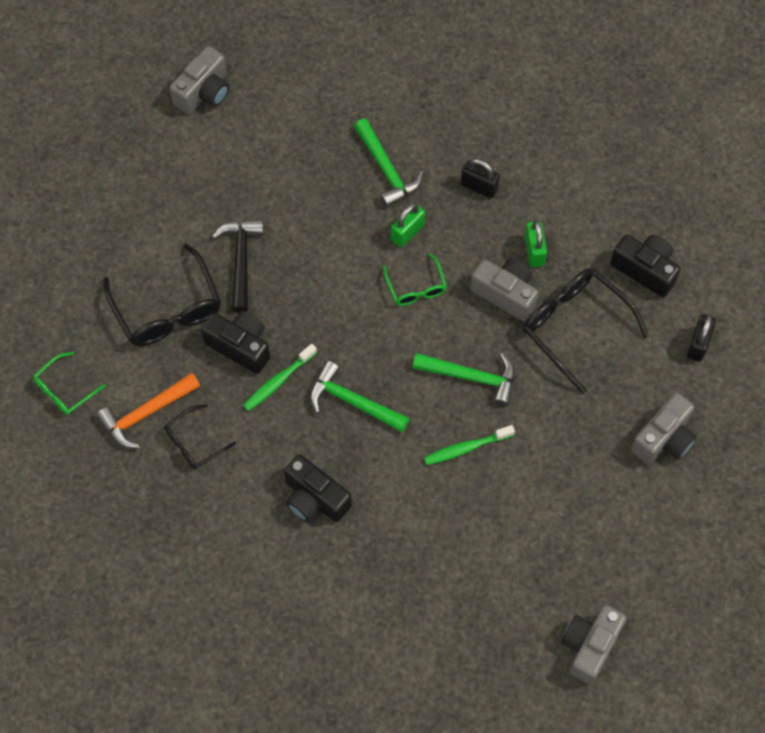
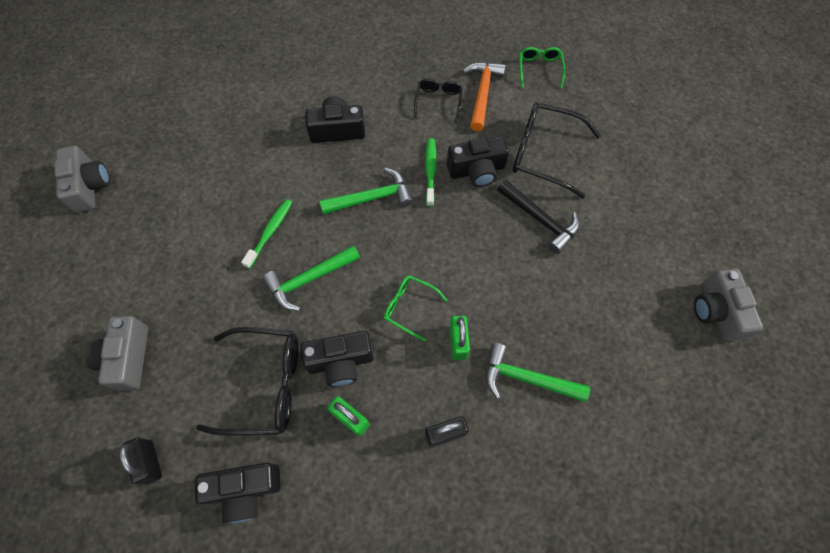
camera: 135 degrees right, 0 degrees up
grey camera [470,259,539,321] -> black camera [300,331,374,387]

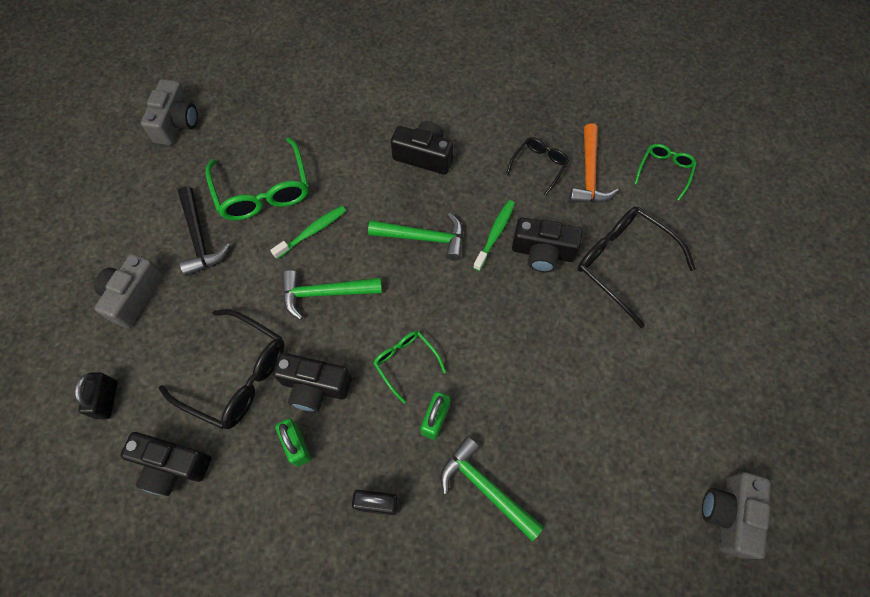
camera: 25 degrees right, 0 degrees up
orange hammer [463,62,506,131] -> orange hammer turned 150 degrees clockwise [569,123,619,203]
black hammer [497,180,579,254] -> black hammer moved to [178,186,230,276]
none -> green glasses [206,137,308,220]

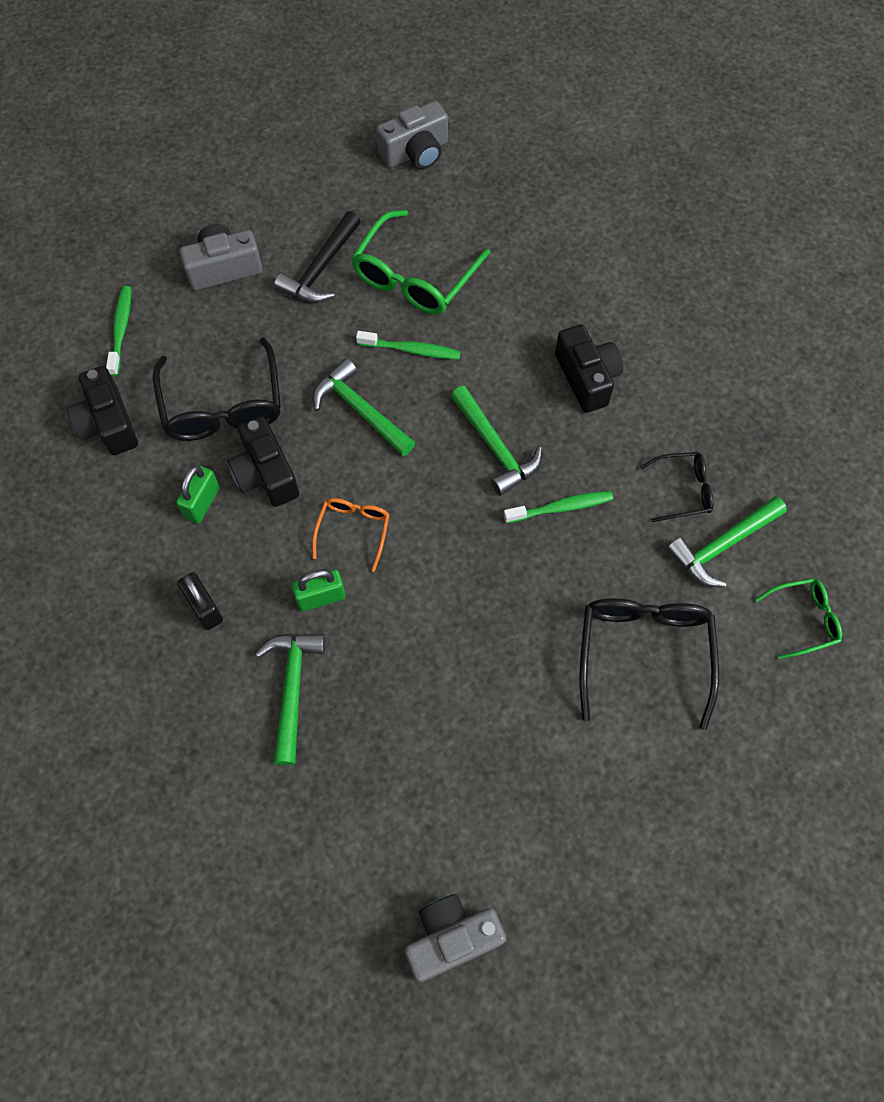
camera: 50 degrees right, 0 degrees up
black padlock [74,372,118,419] -> green toothbrush [106,286,131,376]
green glasses [373,331,446,403] -> orange glasses [312,498,390,572]
black camera [512,217,583,272] -> none
orange hammer [569,123,619,203] -> green hammer [666,496,787,587]

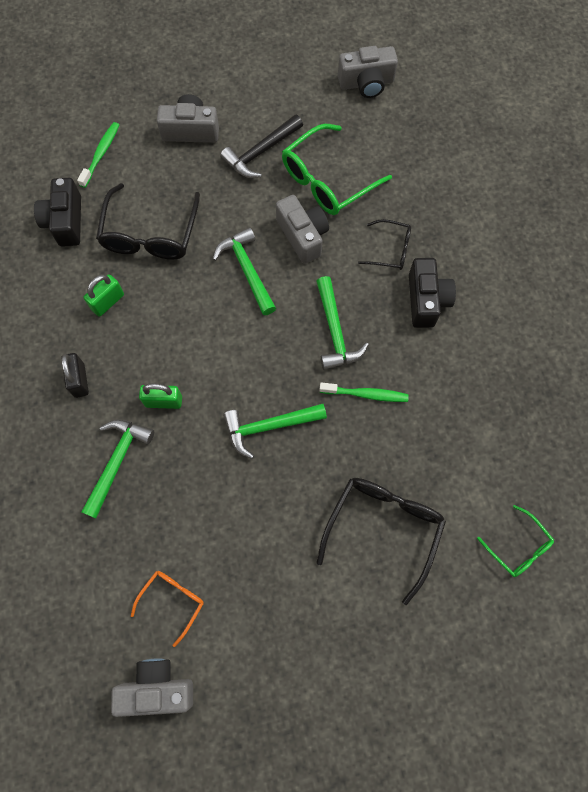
camera: 20 degrees right, 5 degrees up
black camera [227,416,299,507] -> none
orange glasses [312,498,390,572] -> orange glasses moved to [131,571,204,647]
green toothbrush [356,331,461,360] -> grey camera [276,195,329,264]
black glasses [640,452,713,522] -> black glasses moved to [358,219,411,270]
green hammer [666,496,787,587] -> green hammer moved to [223,404,327,459]
green glasses [755,578,842,659] -> green glasses turned 45 degrees clockwise [477,505,554,577]

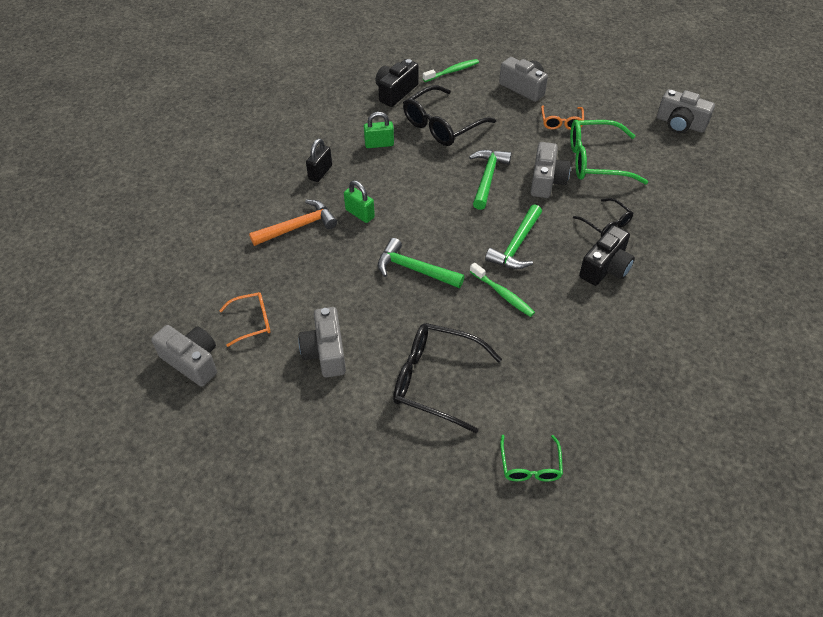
camera: 40 degrees right, 20 degrees down
green hammer [82,420,154,518] -> orange hammer [249,199,337,246]
black hammer [220,114,303,178] -> orange glasses [541,106,584,130]
black glasses [316,478,446,605] -> black glasses turned 135 degrees counterclockwise [393,323,502,434]
none -> grey camera [298,307,346,377]

